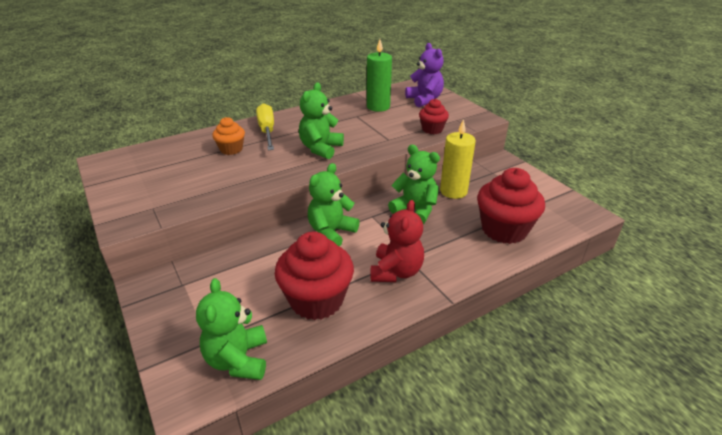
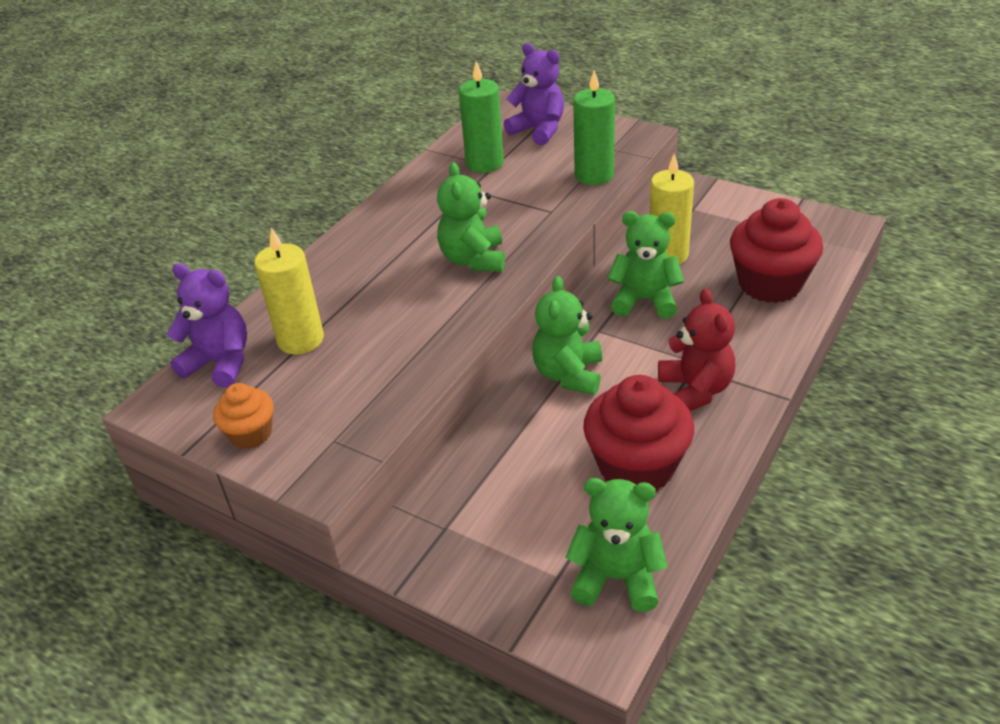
camera: 25 degrees left, 5 degrees up
green teddy bear [196,278,267,380] -> green teddy bear turned 135 degrees clockwise [566,478,668,612]
orange cupcake [212,117,245,155] -> orange cupcake moved to [213,383,274,449]
yellow screwdriver [256,103,274,150] -> none
red cupcake [419,99,449,134] -> green candle [573,70,615,185]
none -> purple teddy bear [167,263,247,388]
none -> yellow candle [254,228,324,354]

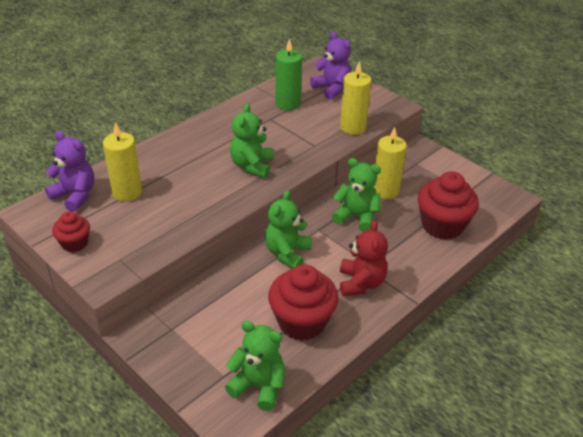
camera: 10 degrees right, 0 degrees up
orange cupcake [213,383,274,449] -> red cupcake [52,211,90,252]
green candle [573,70,615,185] -> yellow candle [340,61,371,135]

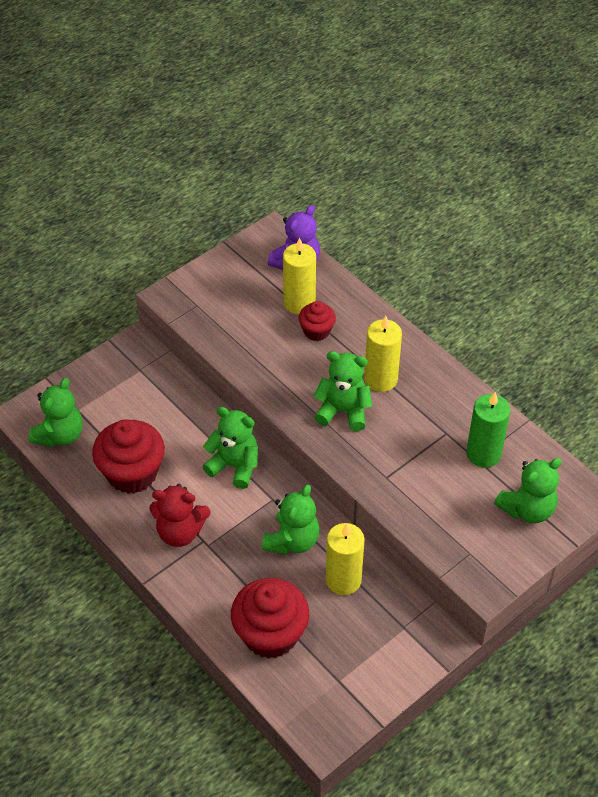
camera: 95 degrees right, 10 degrees up
red cupcake [52,211,90,252] -> red cupcake moved to [298,301,336,341]
purple teddy bear [310,31,351,100] -> green teddy bear [494,458,562,523]
yellow candle [340,61,371,135] -> yellow candle moved to [364,316,402,392]

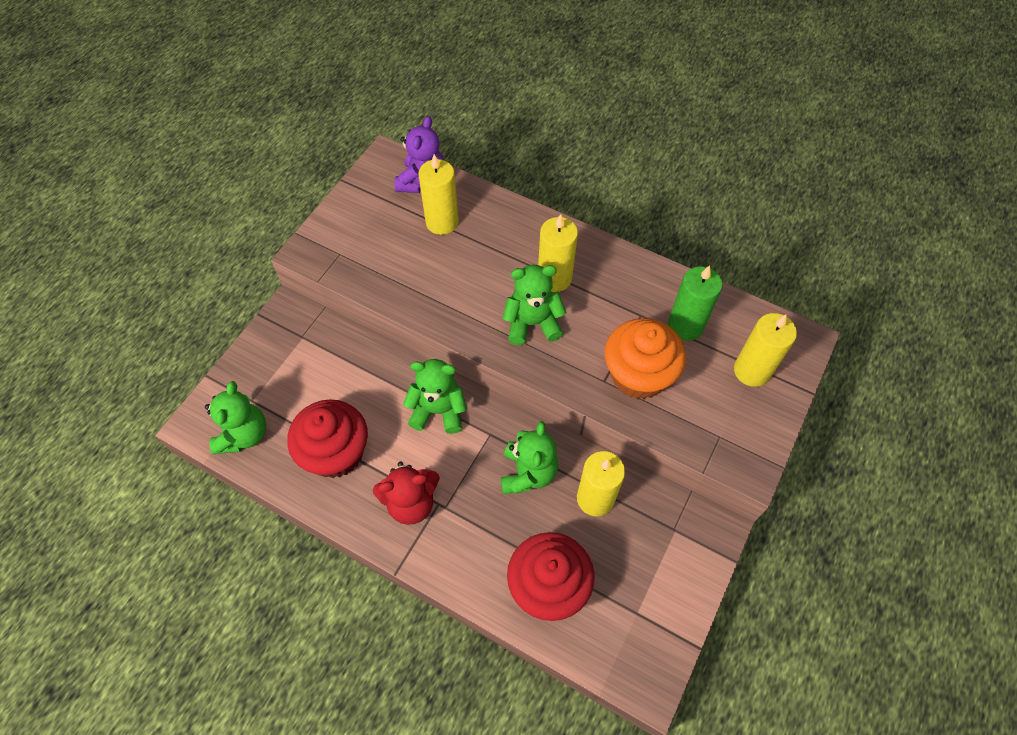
camera: 20 degrees left, 10 degrees up
red cupcake [298,301,336,341] -> none
green teddy bear [494,458,562,523] -> yellow candle [734,313,797,387]
none -> orange cupcake [605,318,686,399]

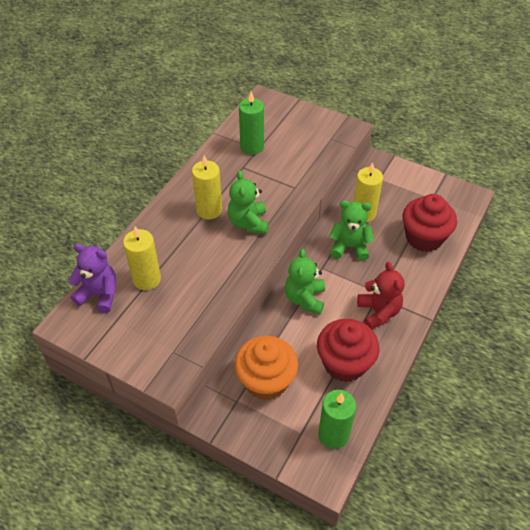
camera: 90 degrees left, 10 degrees down
green teddy bear [205,381,266,454] -> green candle [318,390,356,449]
orange cupcake [605,318,686,399] -> orange cupcake moved to [235,336,298,400]
yellow candle [734,313,797,387] -> none

